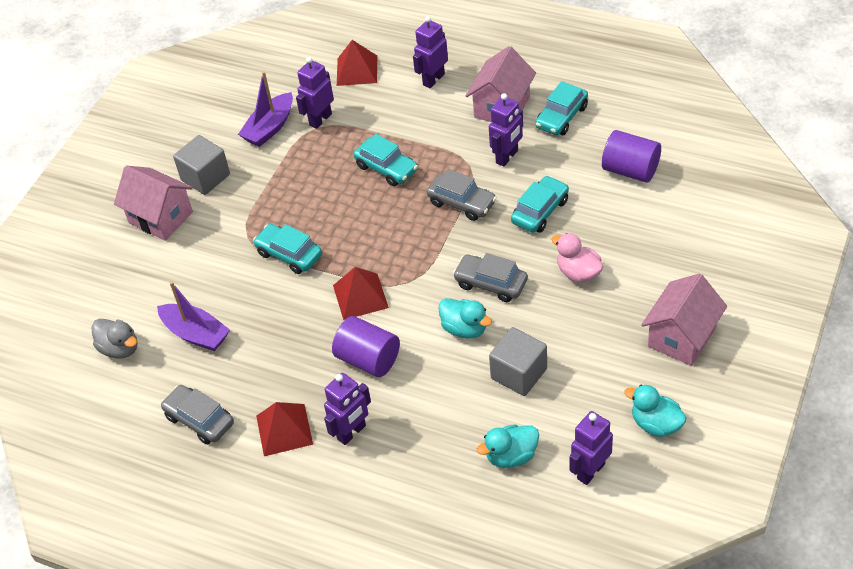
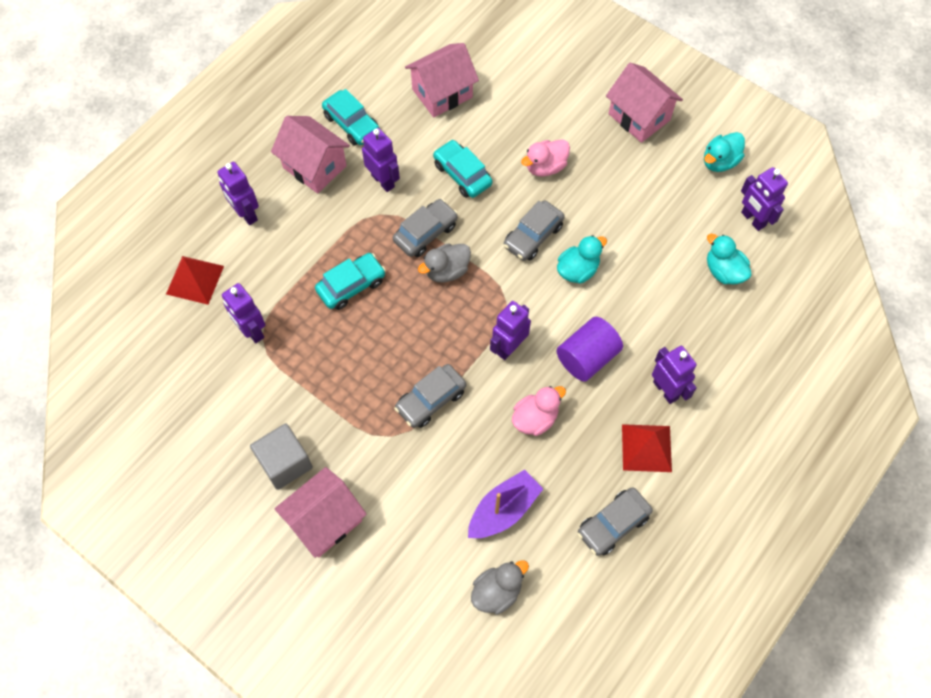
camera: 80 degrees left, 15 degrees up
purple boat [238,71,293,147] -> none
turquoise car [253,224,322,274] -> grey car [394,364,466,428]
red pyramid [333,267,389,320] -> purple robot [490,301,531,360]
turquoise duck [477,424,539,468] -> turquoise duck turned 150 degrees clockwise [707,234,752,284]
grey cube [489,327,547,396] -> none
purple cylinder [602,130,661,183] -> pink house [405,43,479,117]
none -> grey duck [418,243,471,283]
none -> pink duck [512,386,566,436]

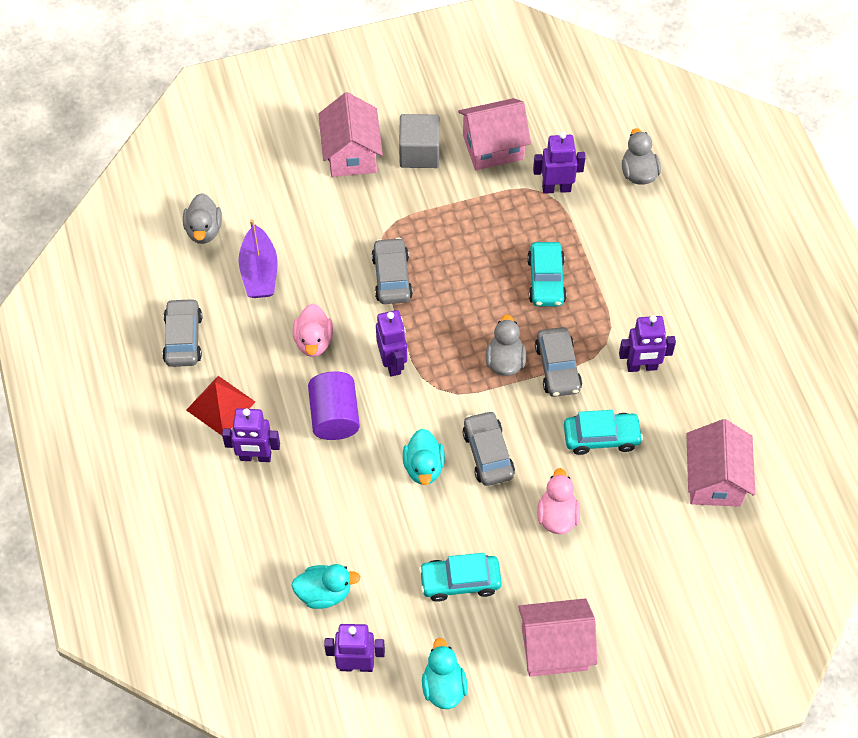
camera: 125 degrees right, 5 degrees down
red pyramid [166,256,224,305] -> grey duck [622,128,661,185]
purple robot [217,162,259,225] -> none
pink house [271,116,350,193] -> pink house moved to [458,98,531,170]
turquoise car [322,89,379,146] -> turquoise car moved to [419,553,502,602]

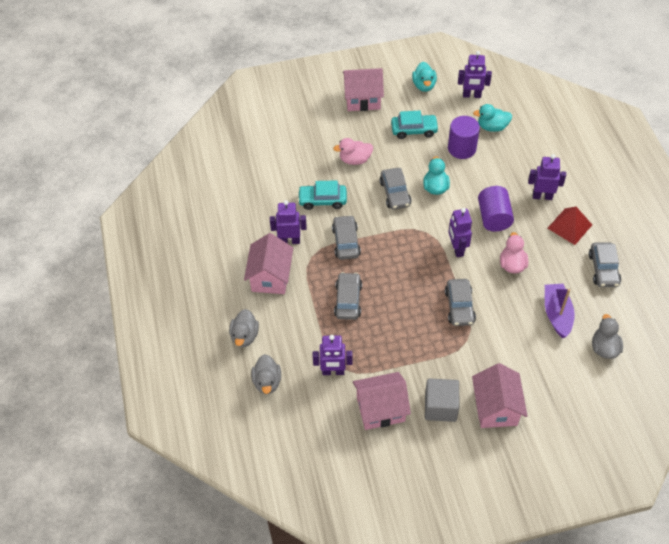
camera: 175 degrees left, 5 degrees down
grey duck [486,314,526,376] -> grey duck moved to [229,309,259,347]
turquoise car [527,242,567,306] -> grey car [334,272,362,320]
pink duck [537,468,580,534] -> pink duck turned 75 degrees clockwise [333,138,373,165]
pink house [686,419,755,507] -> pink house moved to [244,233,293,294]
none -> purple cylinder [448,116,480,159]

